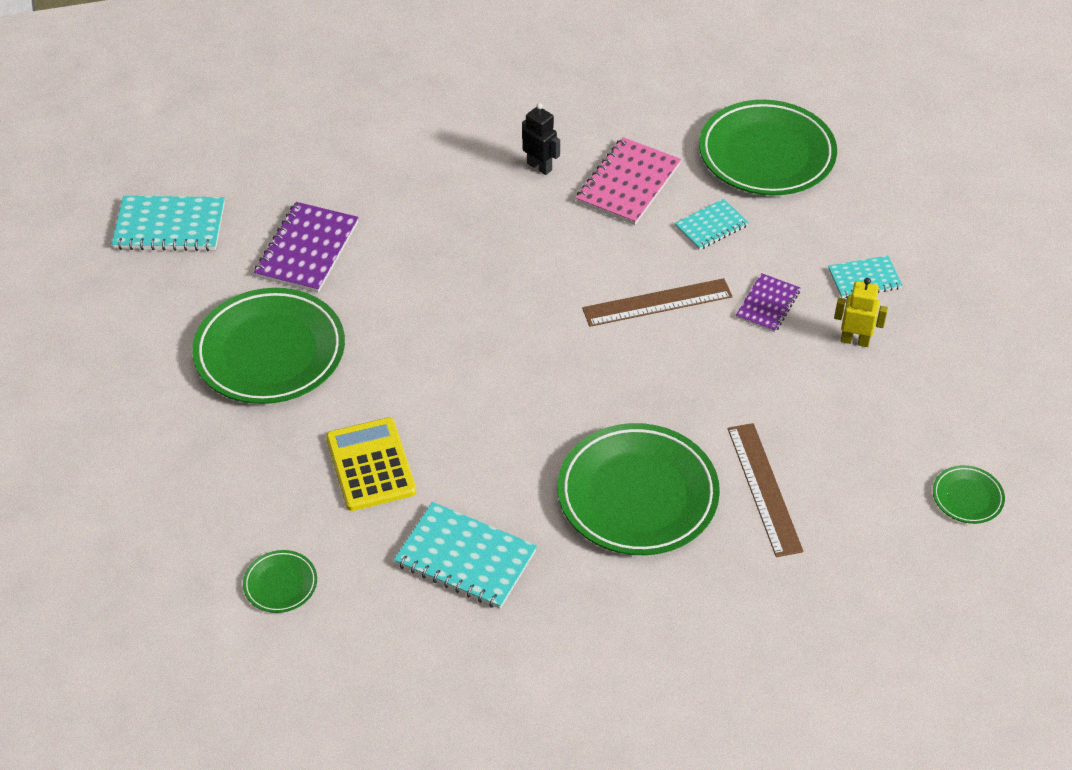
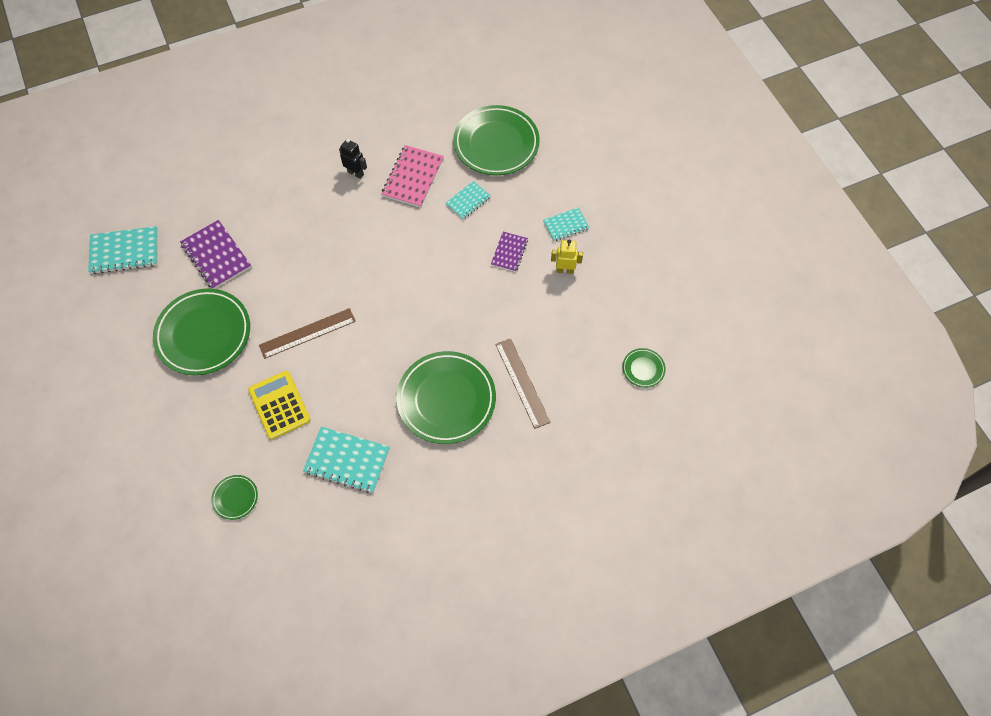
camera: 10 degrees left, 15 degrees up
purple notebook [254,202,359,293] -> purple notebook turned 45 degrees counterclockwise [180,220,251,289]
brown ruler [582,278,733,327] -> brown ruler moved to [259,308,356,359]

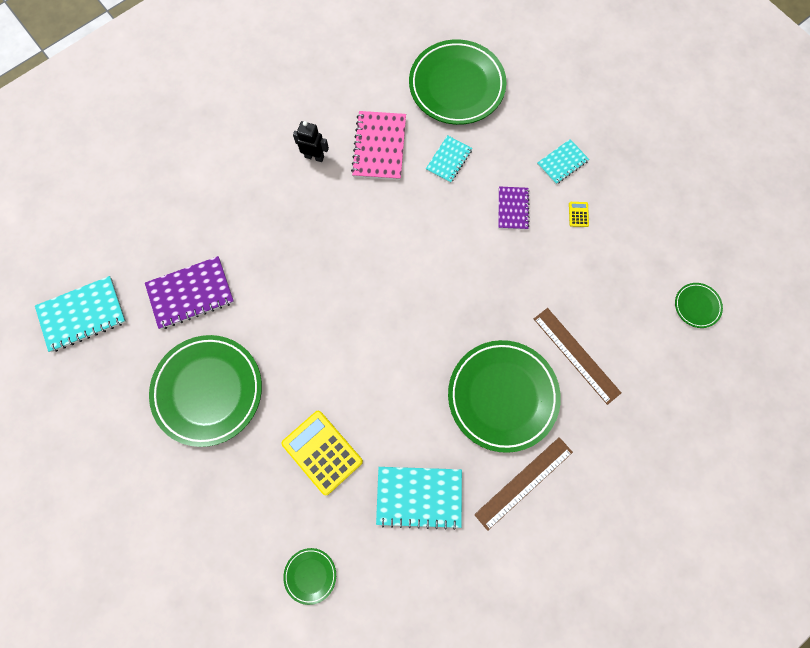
camera: 15 degrees left, 10 degrees up
purple notebook [180,220,251,289] -> purple notebook turned 60 degrees counterclockwise [145,256,234,329]
brown ruler [259,308,356,359] -> brown ruler moved to [474,437,573,531]
yellow robot [551,239,583,274] -> yellow calculator [569,202,589,227]

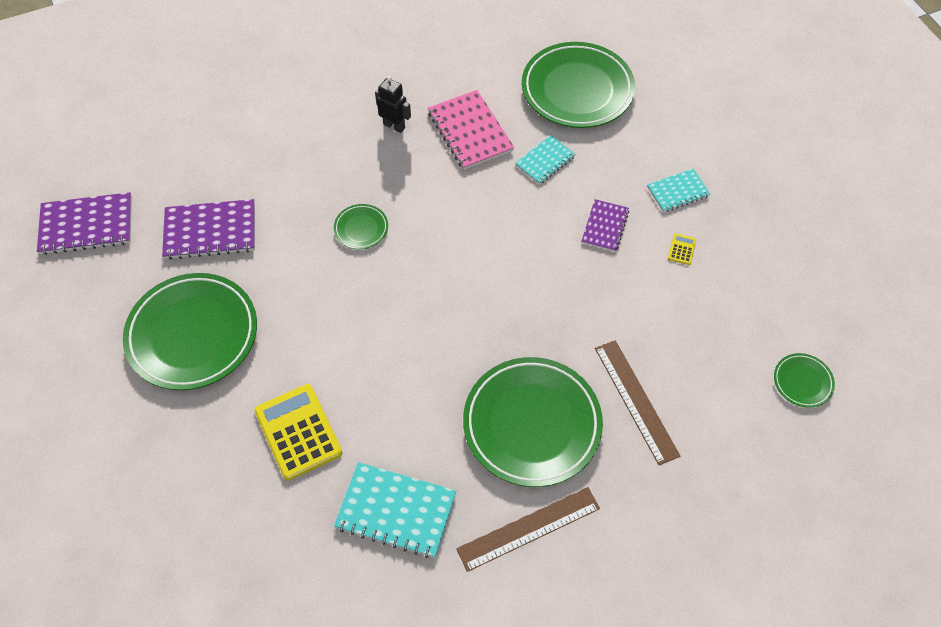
camera: 15 degrees right, 15 degrees down
turquoise notebook [35,276,126,352] -> purple notebook [37,192,132,255]
green plate [283,548,336,605] -> green plate moved to [334,204,388,249]
pink notebook [351,111,406,180] -> pink notebook turned 45 degrees counterclockwise [428,90,514,170]

